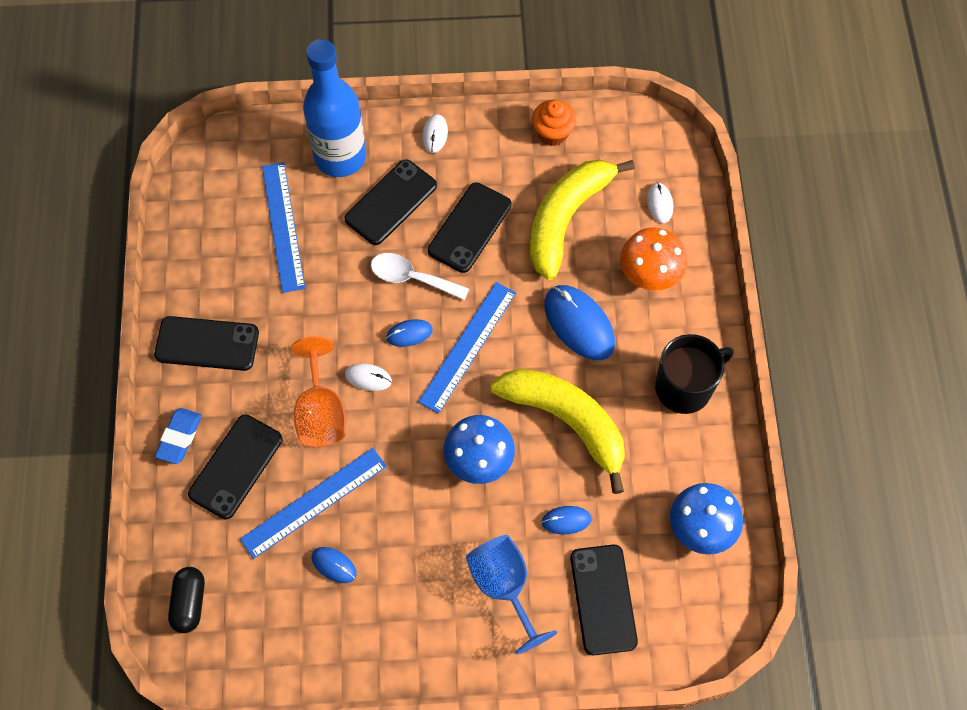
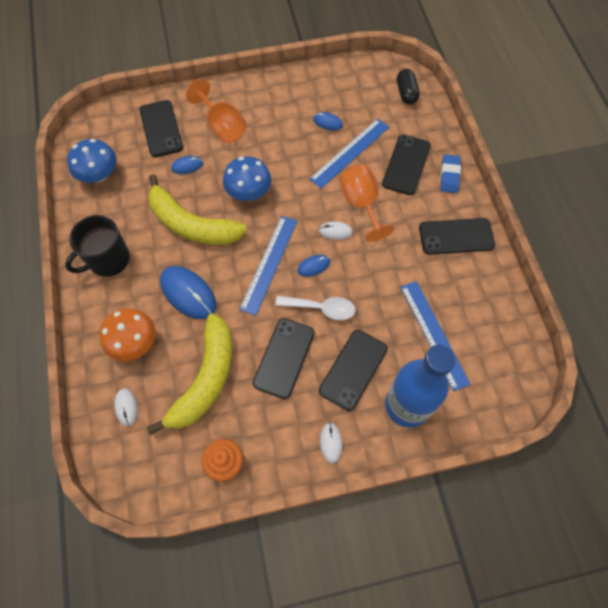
camera: 170 degrees right, 0 degrees up
blue goblet [466,535,557,654] -> orange goblet [186,79,246,143]

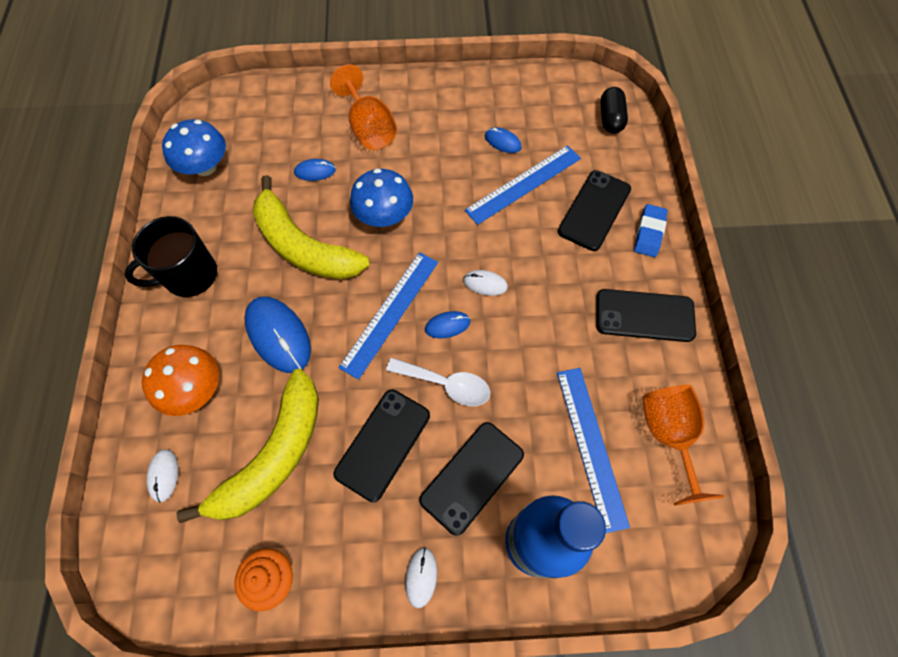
camera: 10 degrees right, 0 degrees up
black phone [139,100,183,157] -> none
orange goblet [340,164,395,242] -> orange goblet moved to [642,385,724,505]

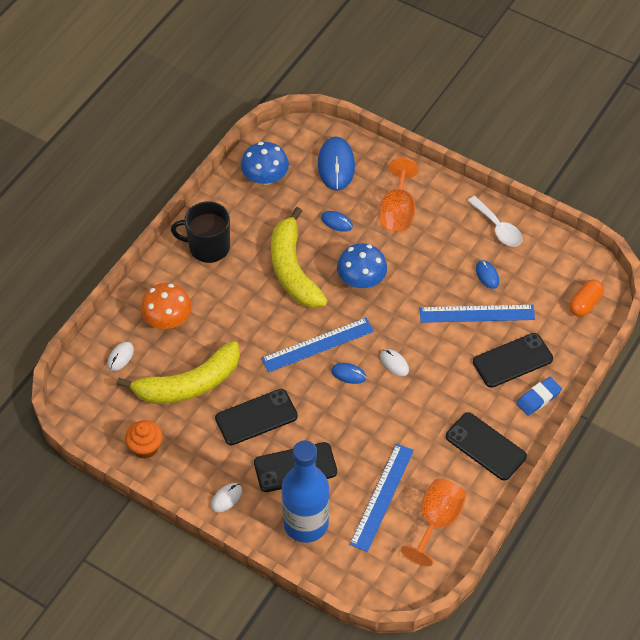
camera: 35 degrees right, 10 degrees down
blue mouse [245,297,311,373] -> blue mouse moved to [318,136,355,191]
white spoon [386,358,490,406] -> white spoon moved to [468,196,522,246]
black capsule [601,87,628,133] -> orange capsule [569,279,604,317]

